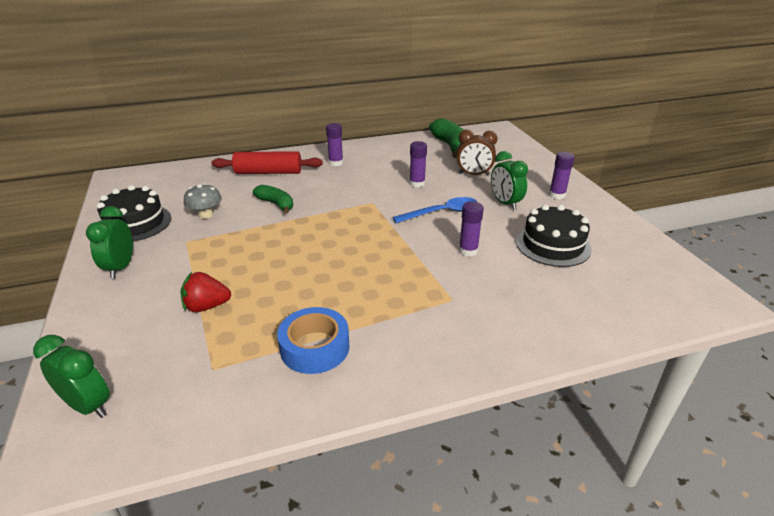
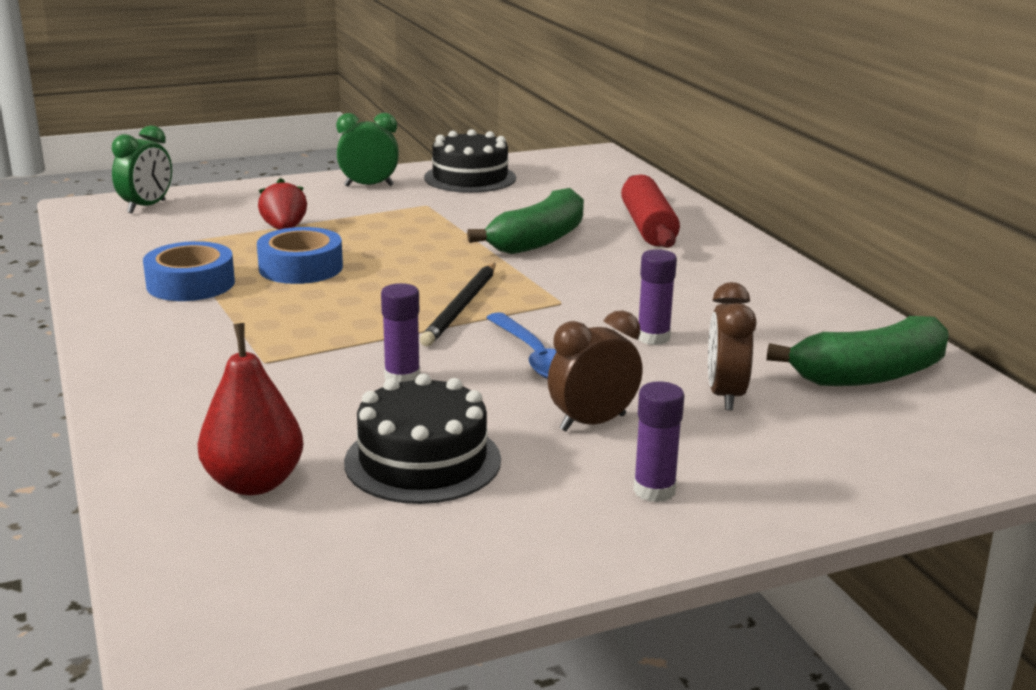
camera: 85 degrees right, 10 degrees down
grey mushroom [184,183,222,219] -> none
green banana [253,185,293,214] -> green banana [467,188,584,254], size x1.64
purple glue stick [326,123,343,166] -> none
green clock [491,151,528,210] -> brown clock [548,310,643,431]
none -> red pear [198,323,303,495]
none -> blue tape [257,227,343,284]
none -> black pencil [420,263,496,347]

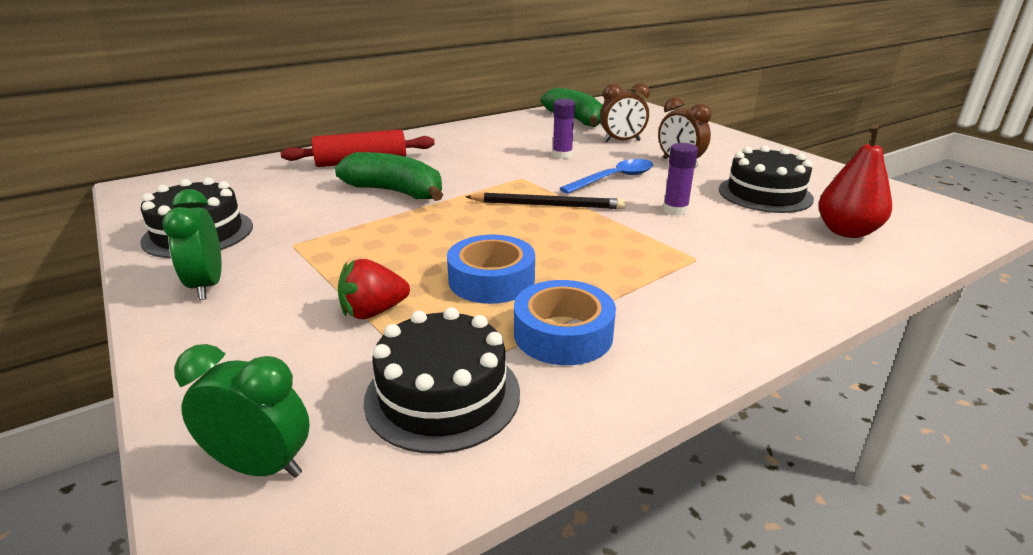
camera: 100 degrees left, 5 degrees up
purple glue stick [633,382,685,502] -> none
none -> black cake [364,307,520,454]

